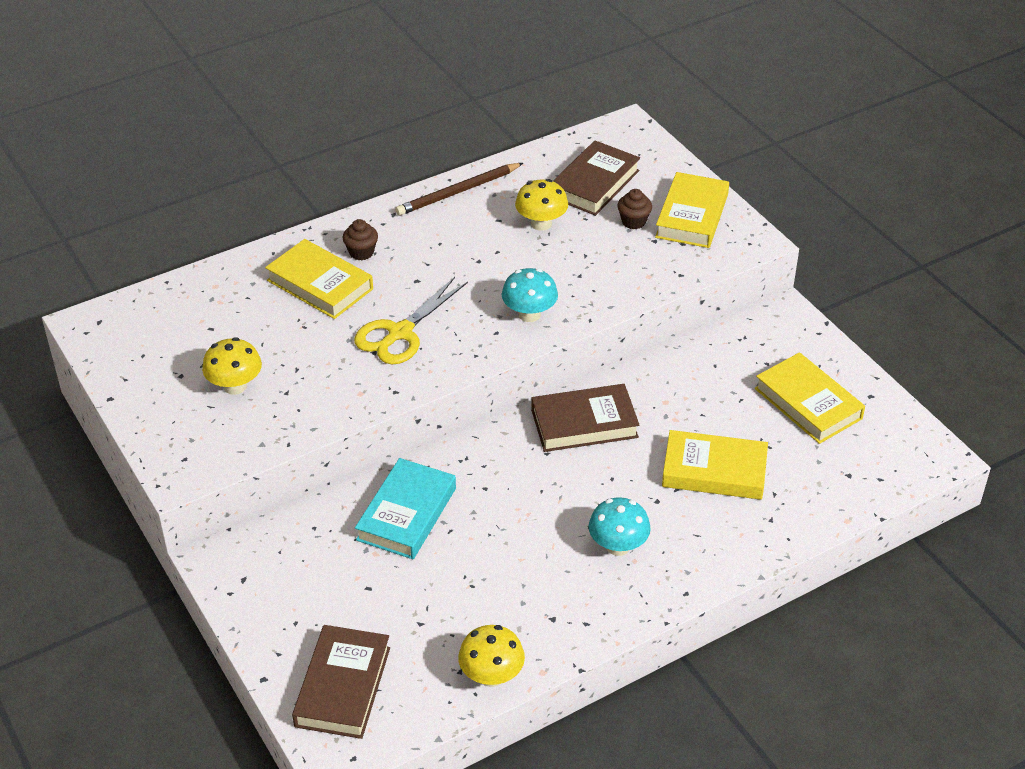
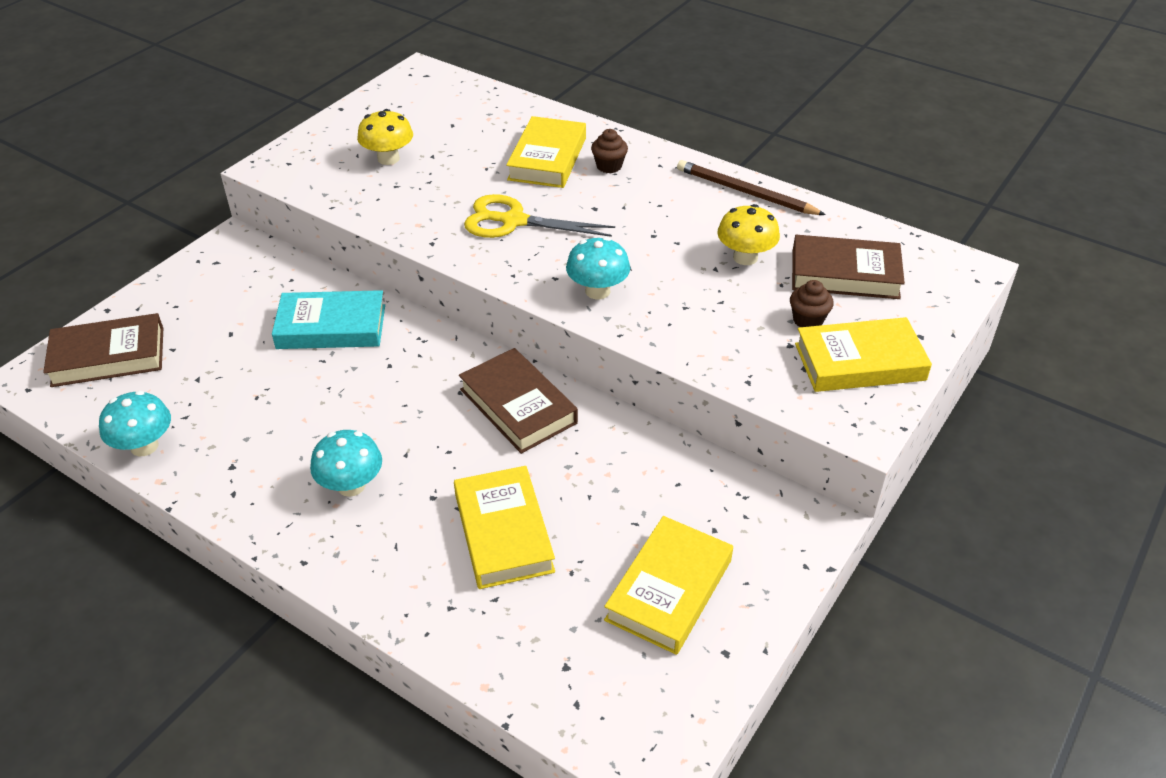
camera: 65 degrees right, 0 degrees up
yellow mushroom [458,625,525,687] -> turquoise mushroom [99,391,171,456]

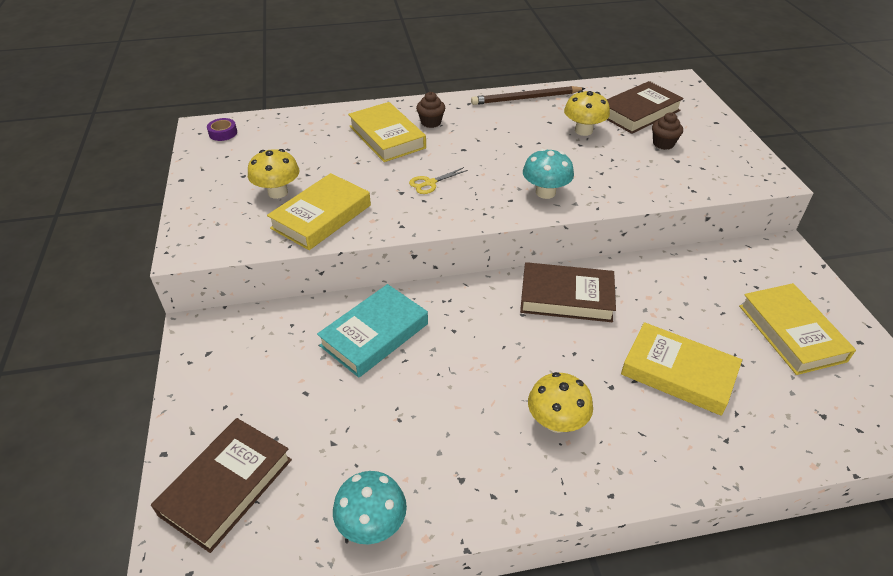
camera: 45 degrees left, 0 degrees up
turquoise mushroom [310,430,382,497] -> yellow mushroom [528,372,593,433]
yellow scissors [464,194,615,238] -> yellow scissors [409,167,468,194], size x0.51
yellow book [795,317,932,392] -> yellow book moved to [267,173,371,250]
none -> purple tape [207,118,237,141]

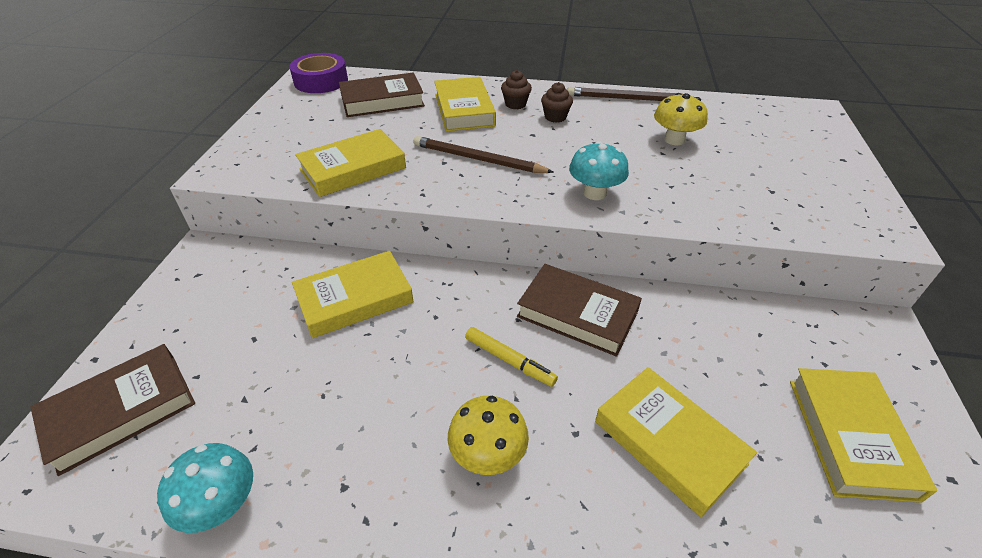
camera: 20 degrees right, 0 degrees up
purple tape [207,118,237,141] -> purple tape [289,53,348,93], size x2.01
yellow mushroom [248,149,300,199] -> none
turquoise book [317,284,428,378] -> yellow book [292,251,414,338]
yellow scissors [409,167,468,194] -> brown pencil [413,136,554,173]
brown book [606,81,684,134] -> brown book moved to [339,72,425,117]
brown cupcake [652,112,683,150] -> brown cupcake moved to [541,82,573,123]
none -> yellow marker [465,327,558,387]

